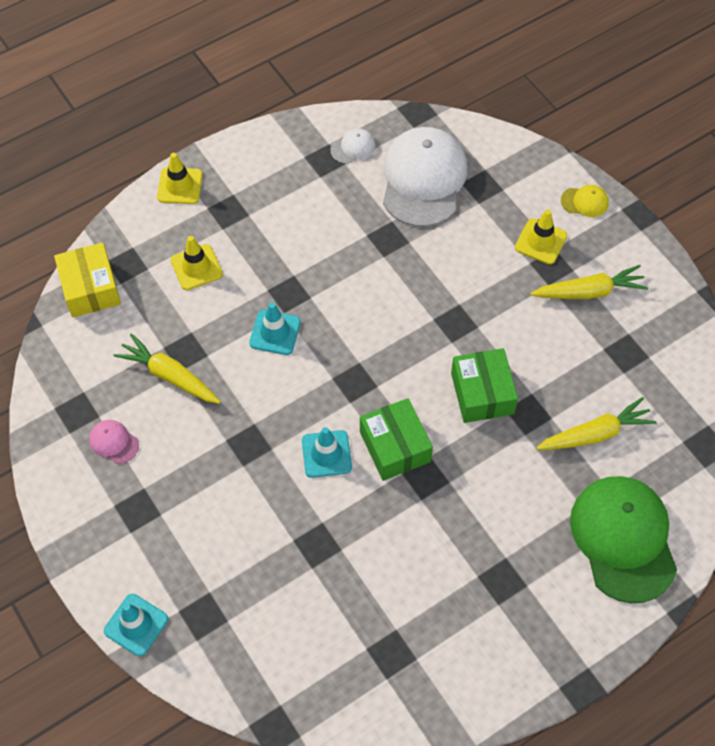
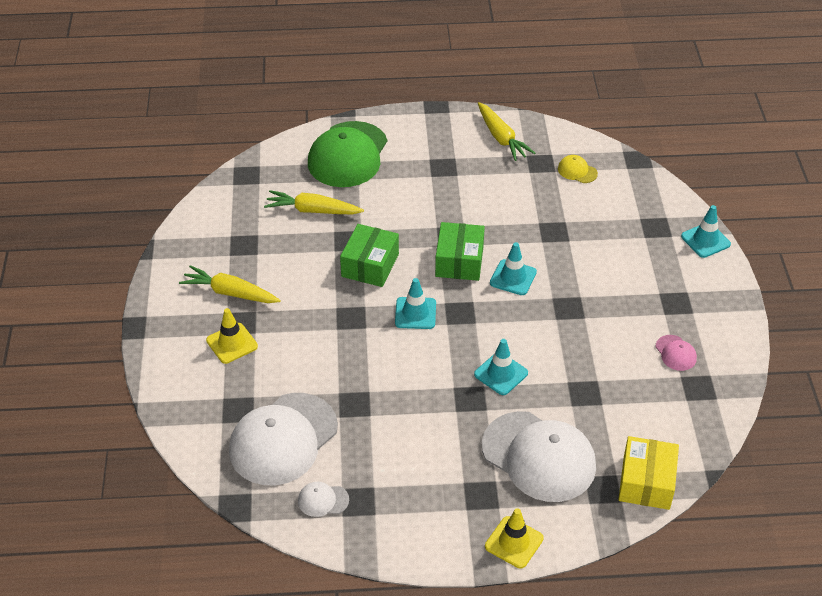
camera: 150 degrees left, 15 degrees down
yellow carrot [114,333,221,404] -> yellow carrot moved to [478,102,535,161]
yellow traffic cone [171,236,223,290] -> white cap [482,411,596,502]
yellow cap [561,185,609,217] -> yellow cap moved to [558,155,598,183]
none -> turquoise traffic cone [395,278,436,329]

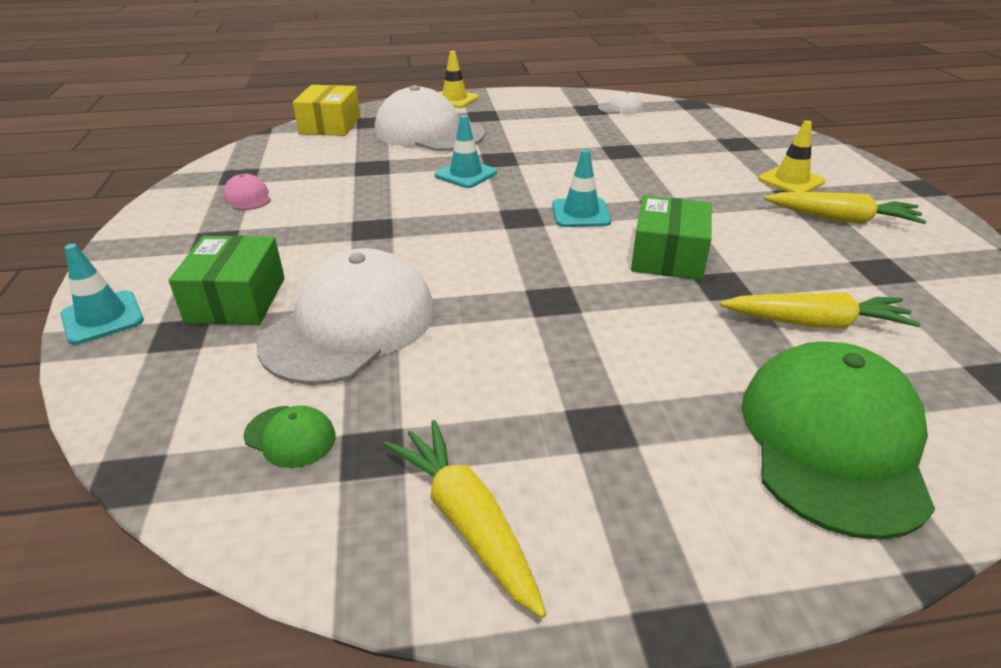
camera: 175 degrees right, 10 degrees down
white cap [229,393,338,485] -> white cap moved to [257,248,434,385]
green box [435,222,485,281] -> green box moved to [169,236,285,325]
turquoise traffic cone [490,242,537,295] -> none
yellow cap [558,155,598,183] -> green cap [243,405,336,468]

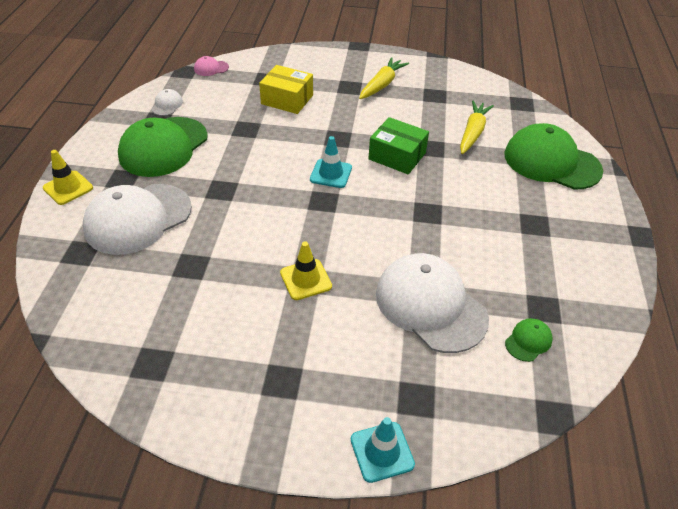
camera: 75 degrees left, 10 degrees up
green box [169,236,285,325] -> none
pink cap [223,174,271,210] -> pink cap moved to [194,56,229,76]
yellow box [293,85,360,136] -> yellow box moved to [259,65,313,114]
yellow carrot [383,420,547,618] -> none
turquoise traffic cone [435,115,497,188] -> none
yellow traffic cone [758,120,826,192] -> yellow traffic cone moved to [280,241,332,300]
none -> green cap [118,117,208,177]

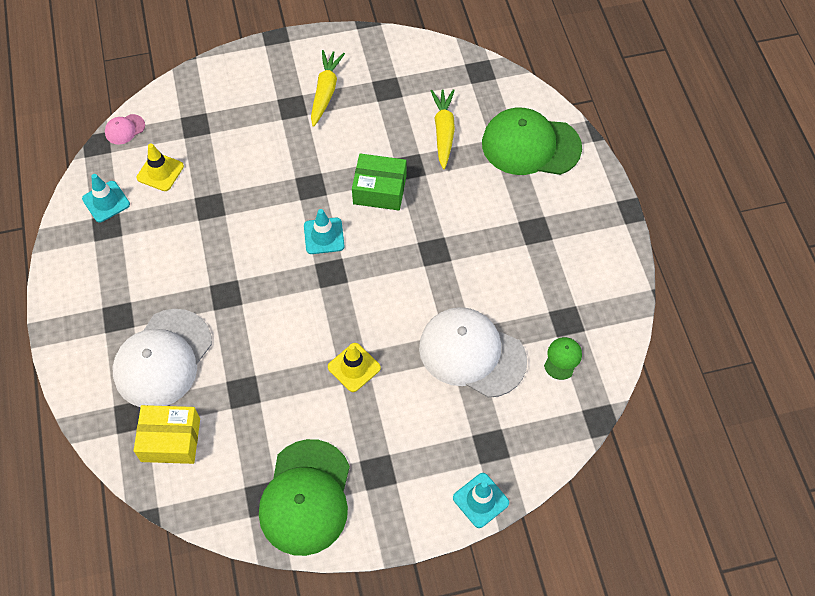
camera: 20 degrees left, 15 degrees up
yellow traffic cone [43,150,93,205] -> yellow traffic cone moved to [137,144,184,191]
green cap [118,117,208,177] -> green cap moved to [259,439,350,556]
white cap [151,89,183,116] -> turquoise traffic cone [82,174,130,222]
yellow box [259,65,313,114] -> yellow box moved to [134,405,200,464]

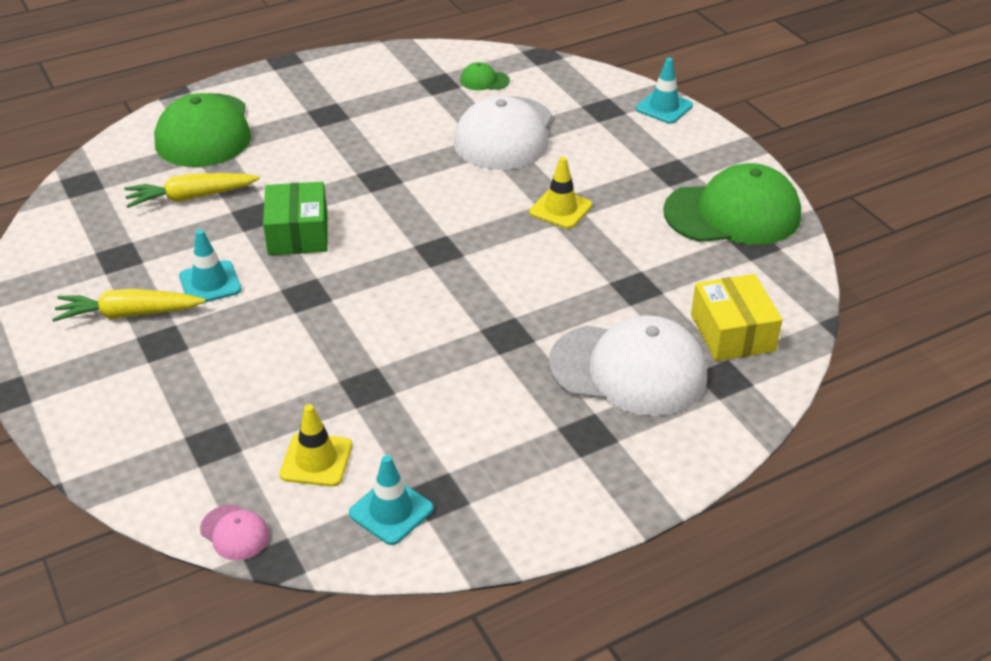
camera: 105 degrees left, 20 degrees down
turquoise traffic cone [304,209,345,254] -> turquoise traffic cone moved to [179,229,241,303]

